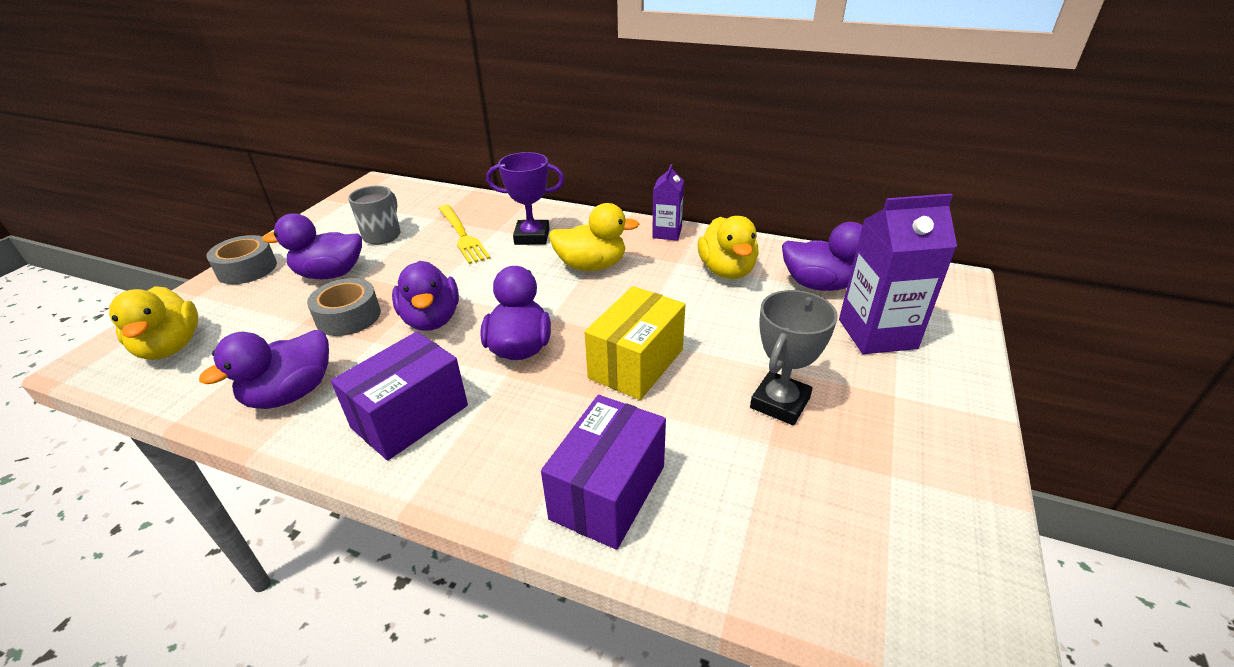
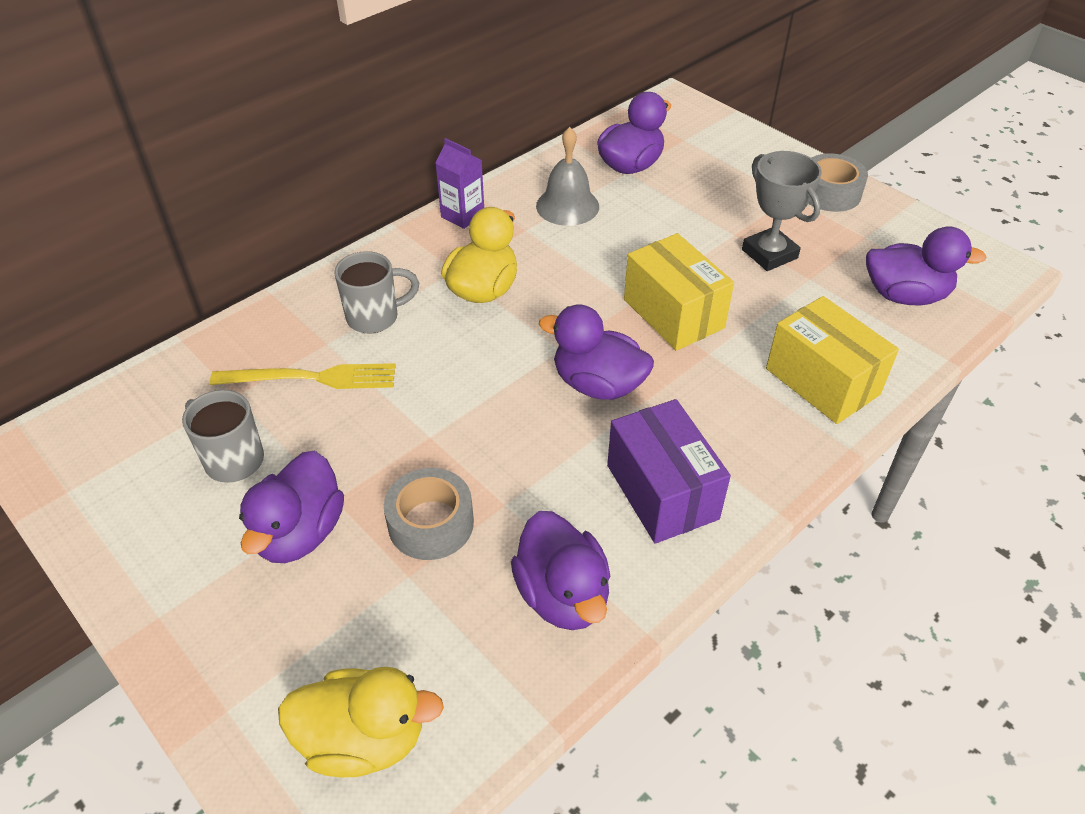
camera: 65 degrees left, 10 degrees up
grey tape [206,235,277,284] -> grey tape moved to [808,153,868,212]
purple duck [392,261,459,331] -> purple duck moved to [866,227,986,305]
purple trophy [486,152,564,245] -> grey mug [334,251,419,334]
purple box [541,395,666,550] -> yellow box [766,296,899,424]
yellow duck [698,216,759,279] -> grey bell [536,127,599,226]
purple carton [839,194,957,354] -> none

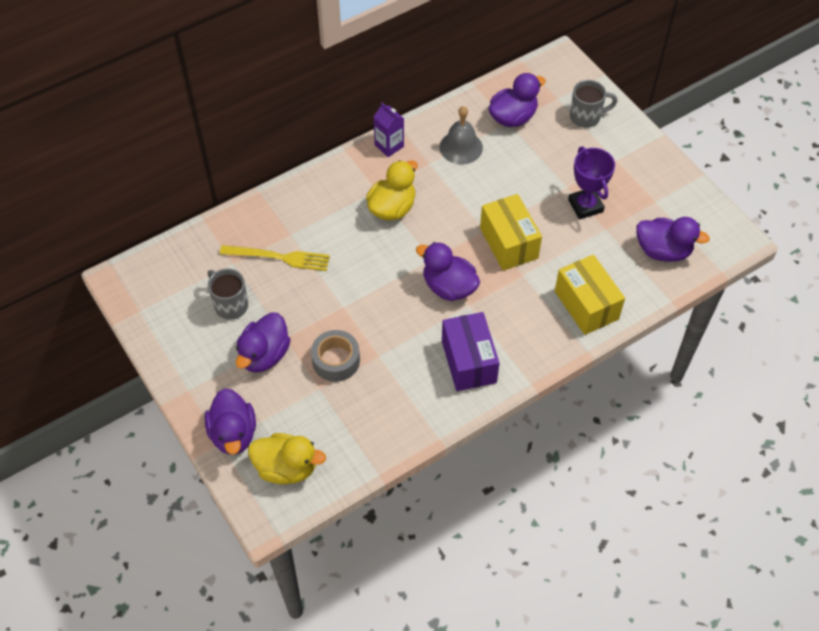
camera: 10 degrees right, 10 degrees up
grey mug [334,251,419,334] -> grey mug moved to [570,80,618,128]
purple duck [511,511,610,630] -> purple duck moved to [205,388,256,455]
grey trophy [742,151,822,271] -> purple trophy [568,146,615,220]
grey tape [808,153,868,212] -> none

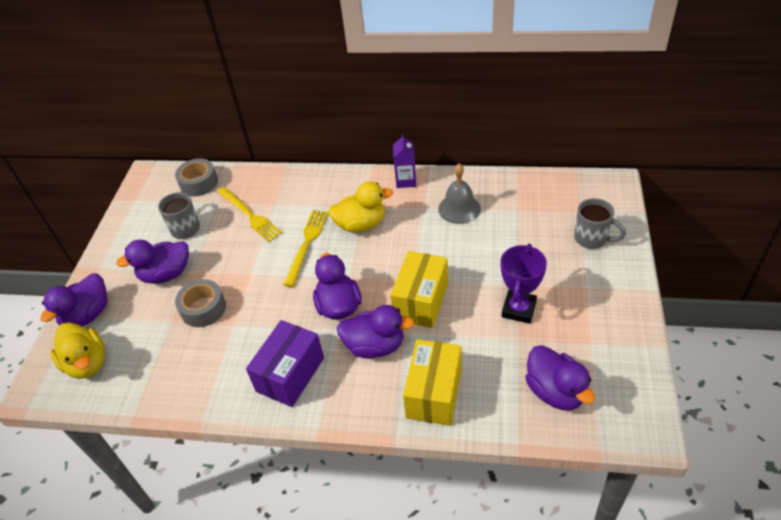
camera: 45 degrees right, 10 degrees down
purple duck [489,73,546,127] -> purple duck moved to [337,305,414,358]
none -> grey tape [175,158,218,196]
none -> yellow fork [283,210,329,287]

